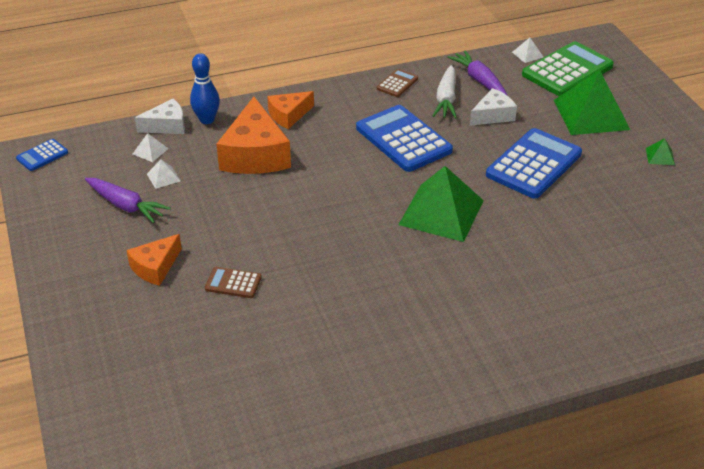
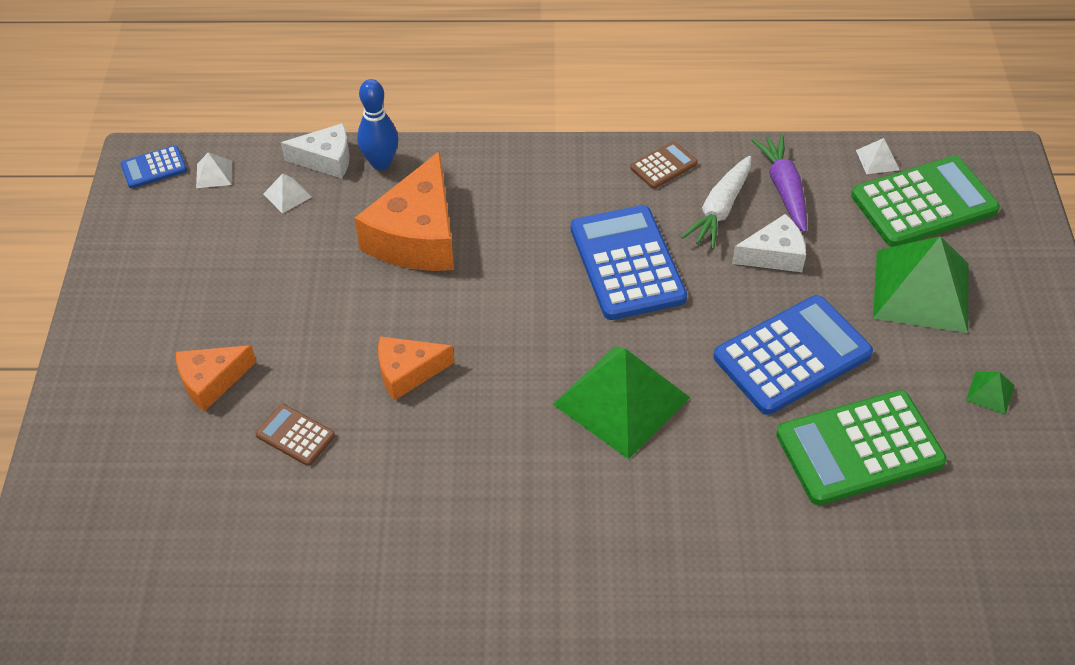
camera: 20 degrees right, 10 degrees up
purple carrot [85,178,171,223] -> none
white pyramid [147,159,180,189] -> white pyramid moved to [196,152,232,188]
orange cheese [267,91,314,129] -> orange cheese moved to [378,336,455,401]
none -> green calculator [776,390,947,505]

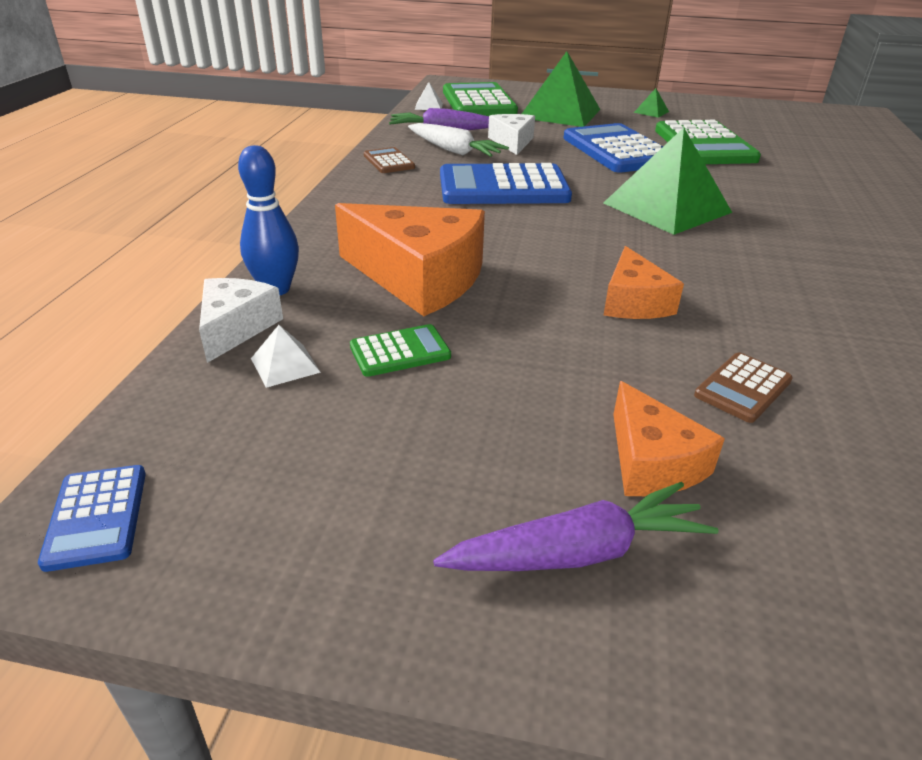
camera: 80 degrees left, 15 degrees down
white pyramid [196,152,232,188] -> none
none -> green calculator [350,324,451,377]
none -> purple carrot [433,482,719,571]

